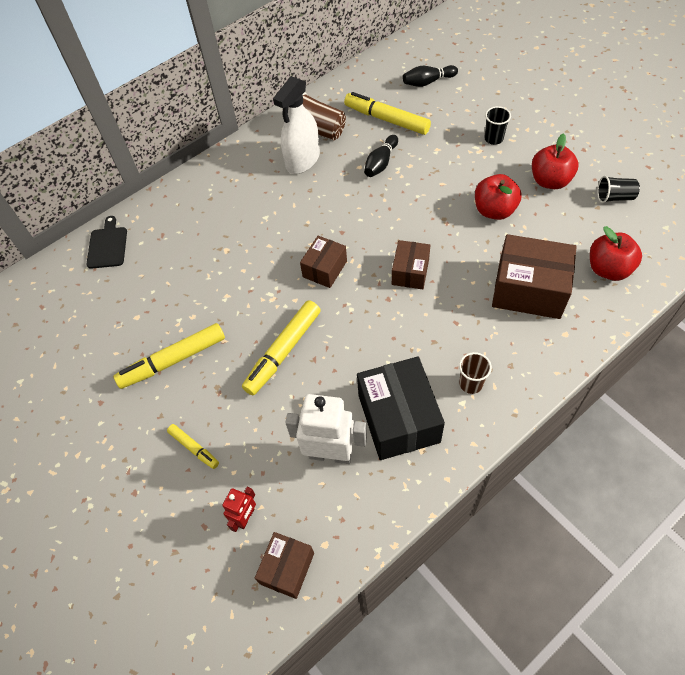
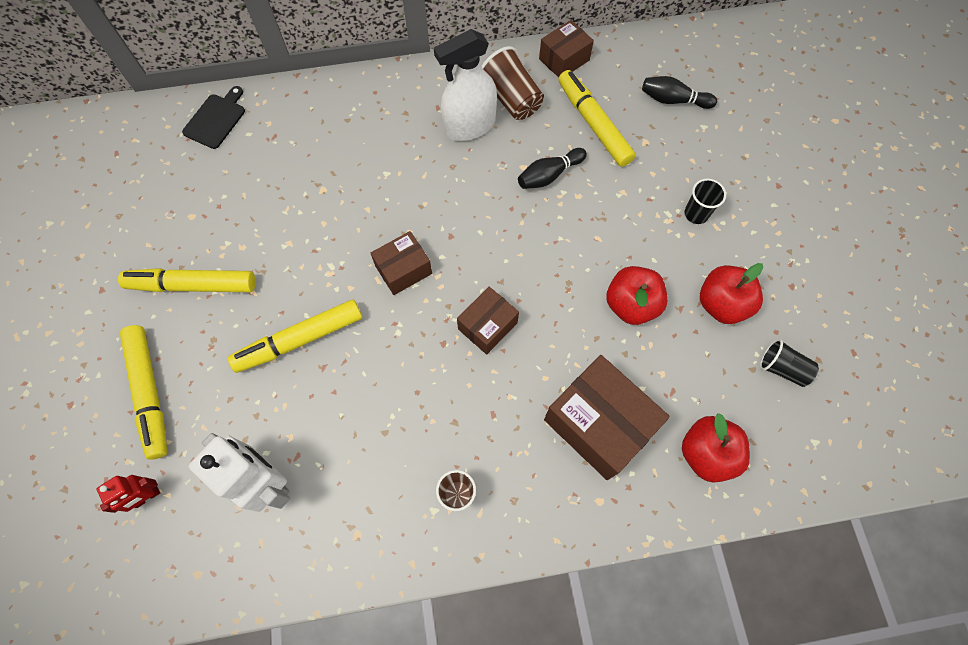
camera: 25 degrees right, 10 degrees up
yellow marker [167,424,219,469] -> yellow marker [120,325,167,460], size x1.87
brown box [255,532,314,599] -> brown box moved to [539,20,594,78]
black box [357,356,445,460] -> none

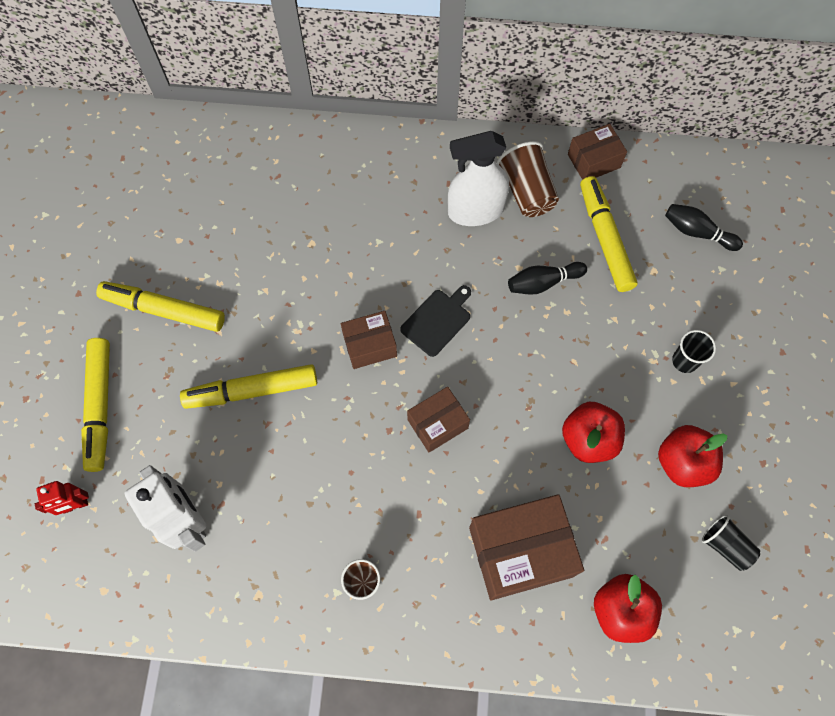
camera: 15 degrees right, 0 degrees up
black cutting board [182,86,245,149] -> black cutting board moved to [400,285,471,357]
brown box [544,355,670,480] -> brown box turned 75 degrees counterclockwise [469,494,584,600]

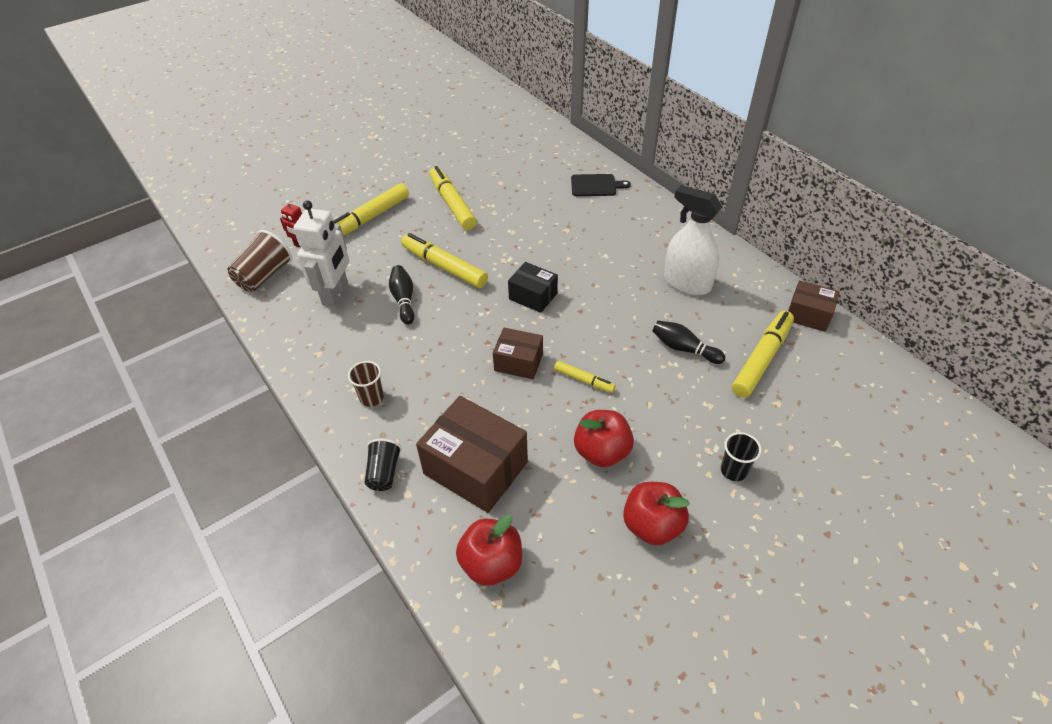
camera: 50 degrees right, 20 degrees down
brown box [341,311,397,369] -> black box [508,262,558,313]
black cutting board [400,285,471,357] -> black cutting board moved to [571,174,631,196]
brown cup [497,141,559,217] -> brown cup moved to [228,230,292,292]
black bowling pin [665,204,743,251] -> black bowling pin moved to [389,265,415,325]
black cup [702,515,760,571] -> black cup moved to [364,439,402,491]
none -> yellow marker [554,361,616,393]

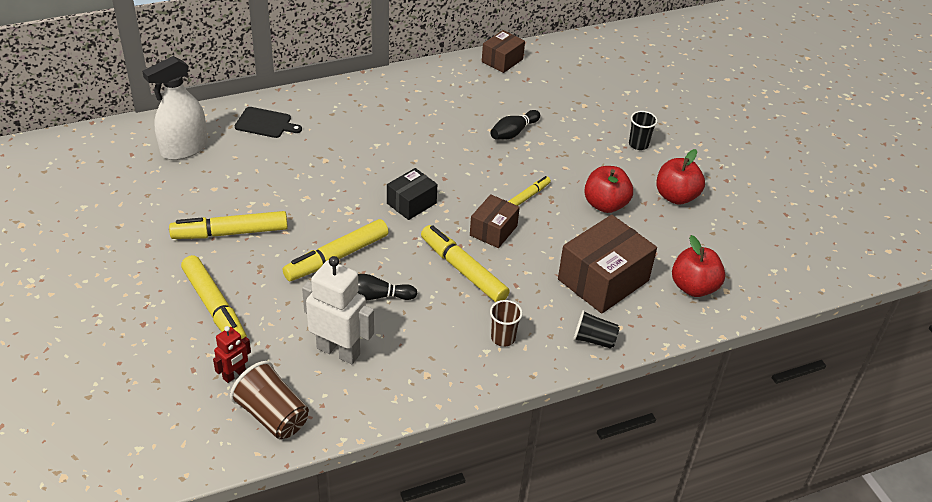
camera: 80 degrees left, 5 degrees down
black cutting board [571,174,631,196] -> black cutting board turned 90 degrees clockwise [235,107,302,138]
white spray bottle [664,185,722,295] -> white spray bottle moved to [142,56,208,160]
yellow marker [732,311,794,398] -> yellow marker moved to [421,225,510,302]

